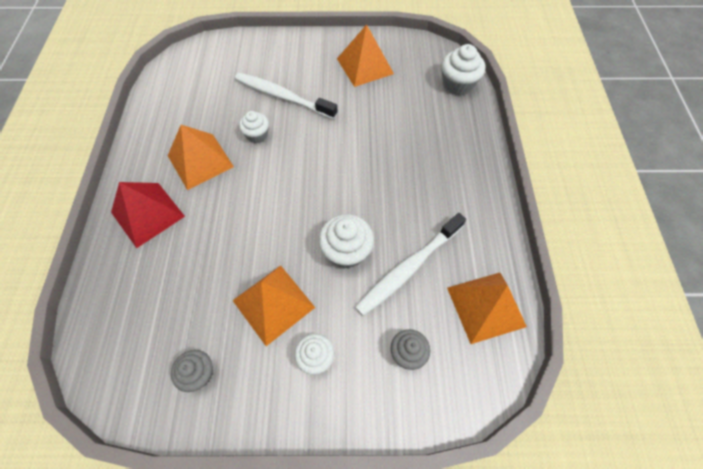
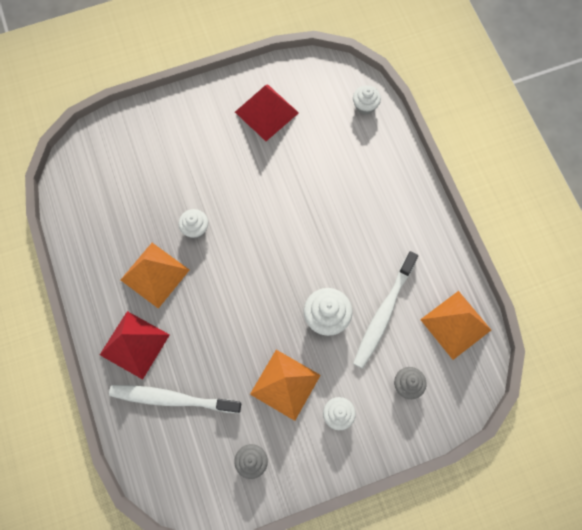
camera: 20 degrees left, 10 degrees up
white toothbrush [235,73,338,119] -> white toothbrush moved to [109,385,241,413]
orange pyramid [337,24,394,87] -> red pyramid [235,84,299,141]
white cupcake [441,44,485,95] -> white cupcake [353,85,381,115], size x0.65

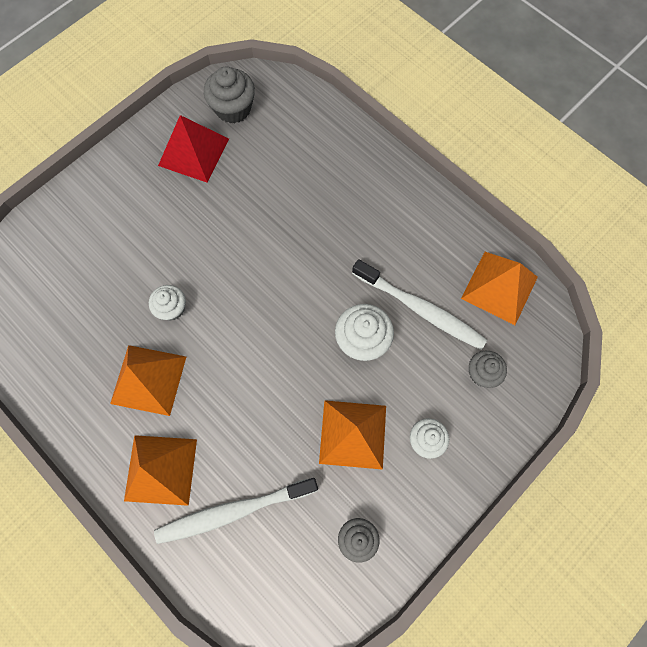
camera: 25 degrees left, 0 degrees up
red pyramid [100,311,170,380] -> orange pyramid [124,435,197,506]
white cupcake [353,85,381,115] -> none
white toothbrush [353,251,418,369] -> white toothbrush turned 60 degrees counterclockwise [352,259,487,350]
none -> grey cupcake [204,67,255,123]

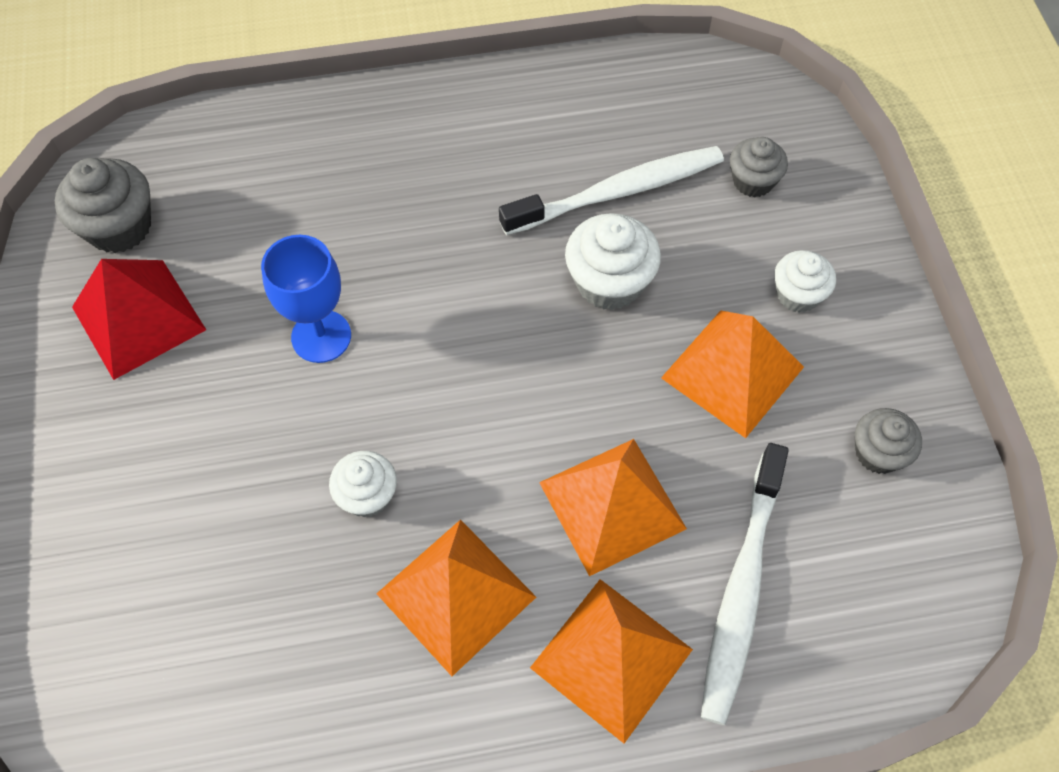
camera: 55 degrees left, 10 degrees down
orange pyramid [461,252,538,325] -> orange pyramid moved to [539,439,687,576]
none -> blue goblet [261,235,351,363]

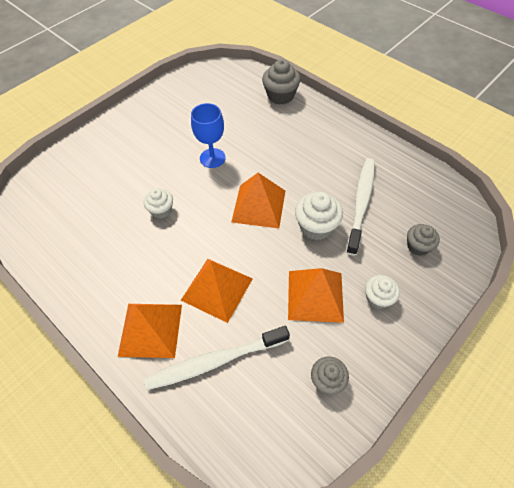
camera: 55 degrees right, 5 degrees down
grey cupcake [55,158,151,253] -> grey cupcake moved to [262,59,301,104]
red pyramid [72,259,206,380] -> none
orange pyramid [376,519,536,676] -> orange pyramid moved to [231,173,285,228]
white toothbrush [499,146,724,235] -> white toothbrush turned 105 degrees counterclockwise [346,158,375,256]

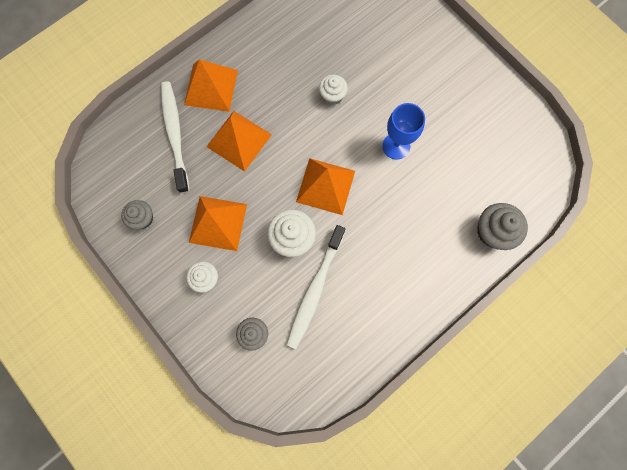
camera: 95 degrees right, 20 degrees up
white toothbrush [346,158,375,256] -> white toothbrush turned 90 degrees clockwise [286,225,345,349]

